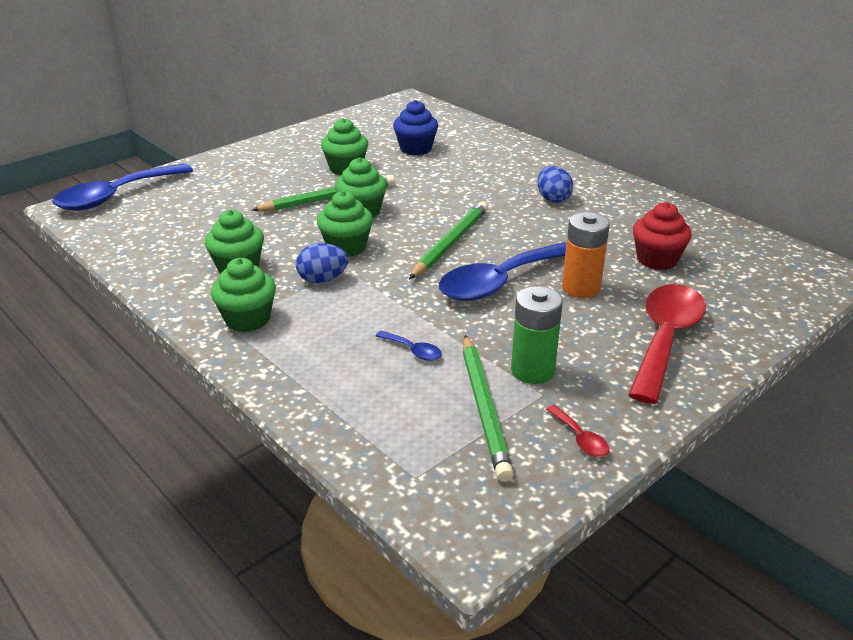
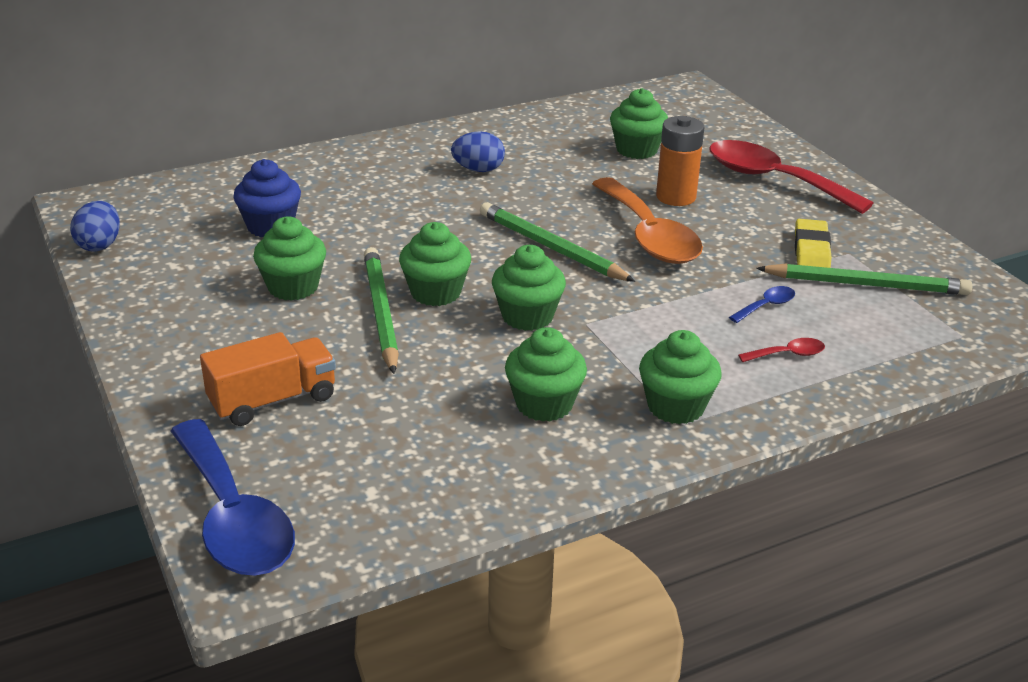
camera: 75 degrees left, 0 degrees up
blue egg [296,243,348,283] -> blue egg moved to [70,201,120,252]
blue spoon [439,242,567,301] -> orange spoon [592,177,703,264]
green battery [511,286,563,384] -> yellow eraser [795,219,832,268]
red spoon [546,405,609,457] -> red spoon moved to [738,338,825,362]
red cupcake [633,202,692,270] -> green cupcake [610,88,668,159]
none -> orange truck [200,332,336,426]

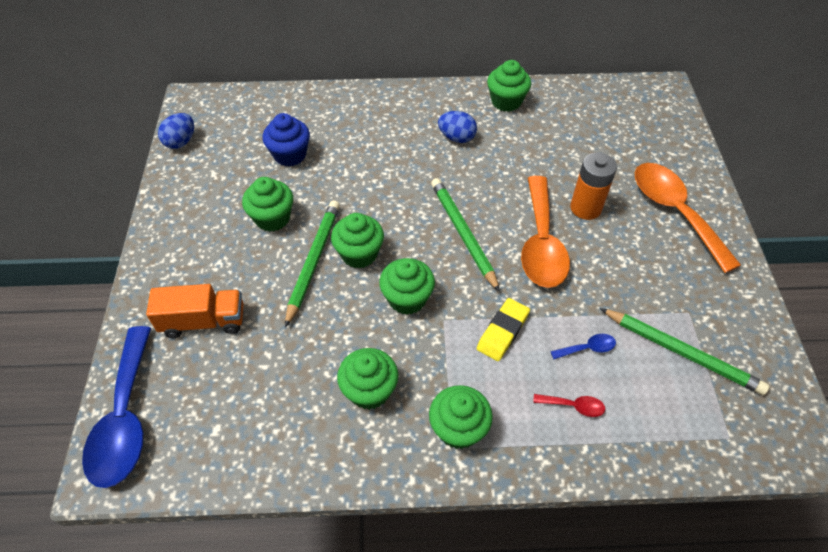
camera: 25 degrees right, 20 degrees up
green cupcake [610,88,668,159] -> green cupcake moved to [487,60,531,112]
red spoon [709,140,874,214] -> orange spoon [635,163,741,273]
yellow eraser [795,219,832,268] -> yellow eraser moved to [477,298,530,361]

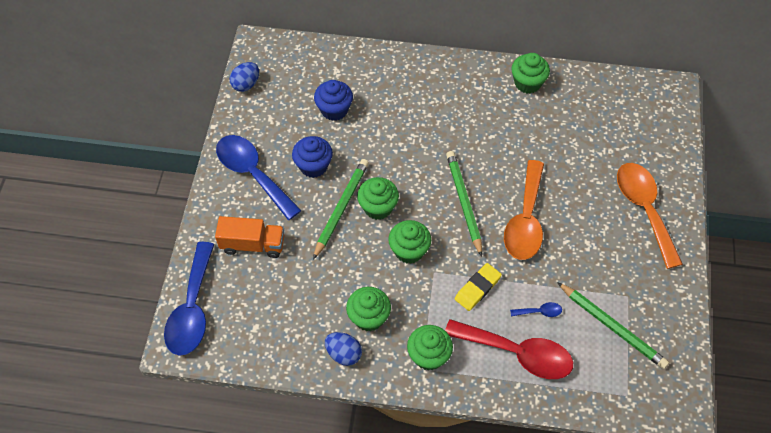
camera: 10 degrees right, 5 degrees up
green cupcake [242,177,293,232] -> blue cupcake [292,136,333,178]
blue egg [438,111,477,143] -> blue egg moved to [325,332,362,366]
red spoon [533,394,605,417] -> red spoon [445,319,573,379], size x2.48
orange battery [570,153,617,220] -> none
none -> blue spoon [216,135,302,220]

